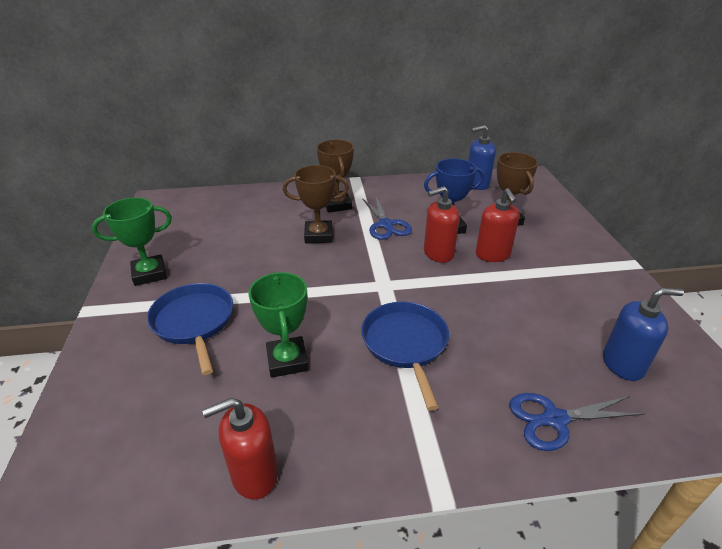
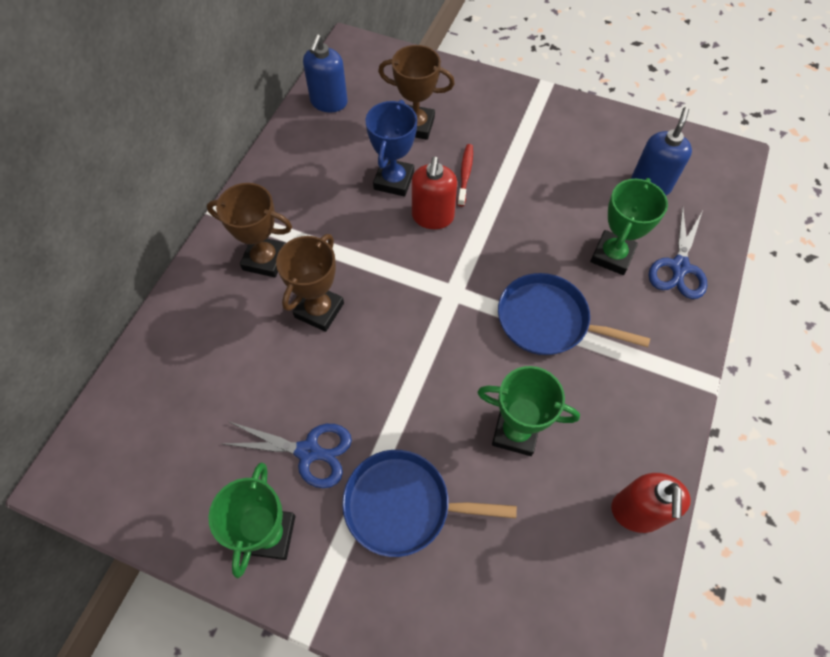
camera: 60 degrees left, 25 degrees up
blue scissors [362,196,412,240] -> blue scissors moved to [221,421,352,488]
red soap dispenser [476,188,519,262] -> red toothbrush [457,144,473,207]
none -> green trophy [590,178,668,275]

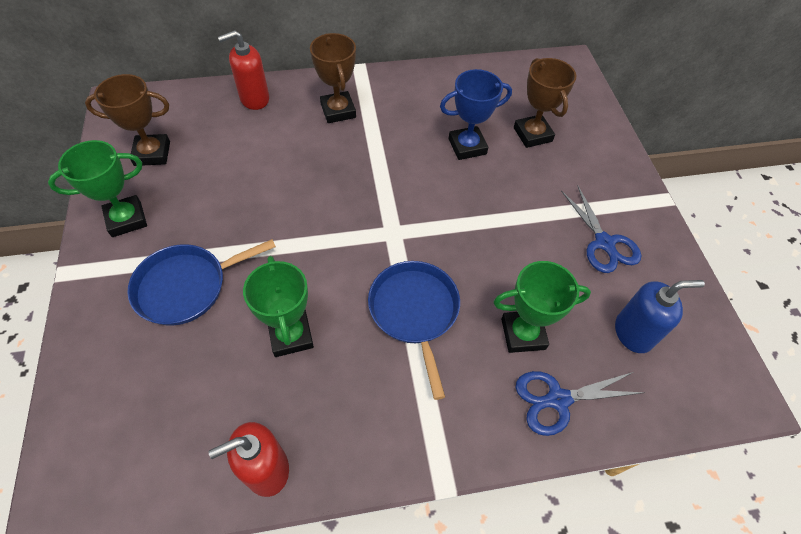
camera: 55 degrees right, 5 degrees down
blue scissors [221,421,352,488] -> blue scissors moved to [561,186,641,273]
brown trophy [276,234,344,332] -> brown trophy moved to [85,74,170,166]
blue soap dispenser [303,34,348,112] -> none
blue pan [342,450,517,557] -> blue pan turned 90 degrees counterclockwise [127,239,276,325]
red soap dispenser [412,157,457,229] -> red soap dispenser moved to [218,30,269,110]
red toothbrush [457,144,473,207] -> none

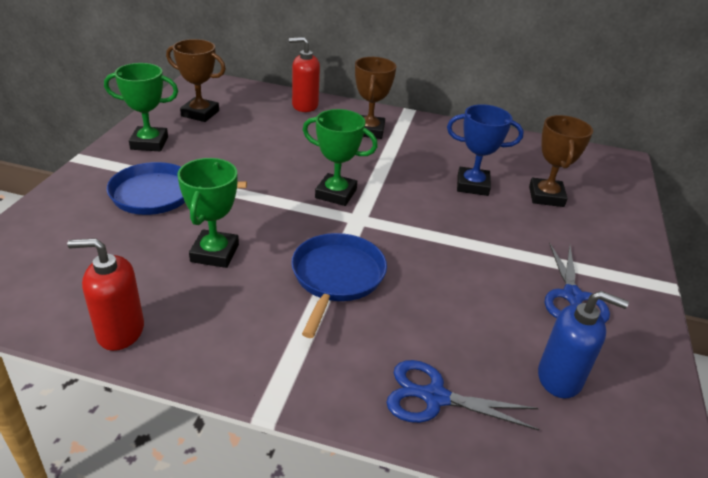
camera: 25 degrees right, 20 degrees down
green trophy [493,261,591,353] -> green trophy moved to [303,109,378,206]

